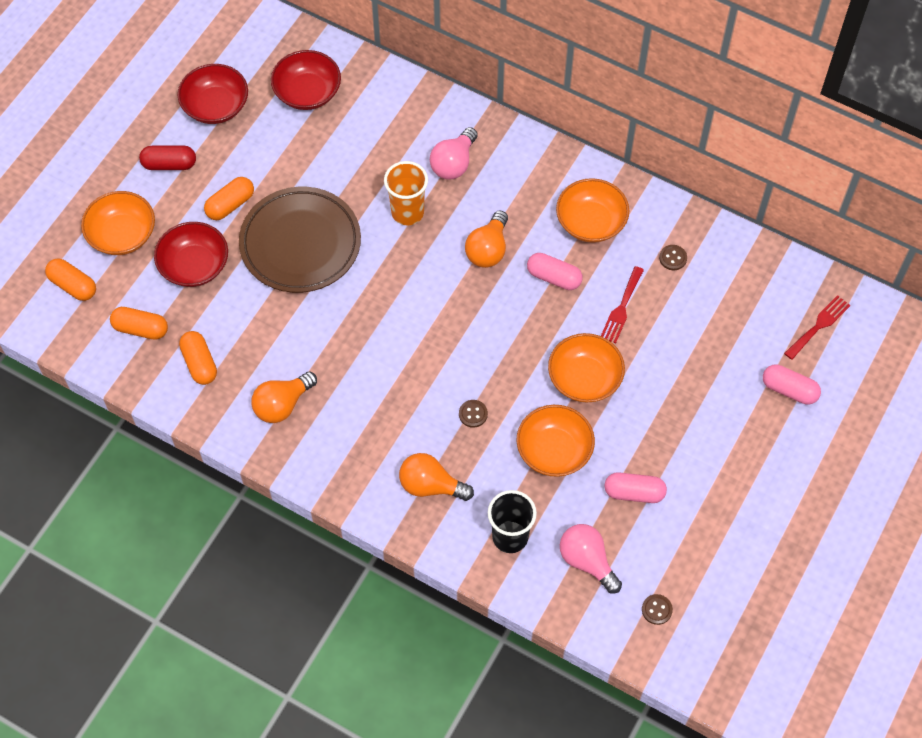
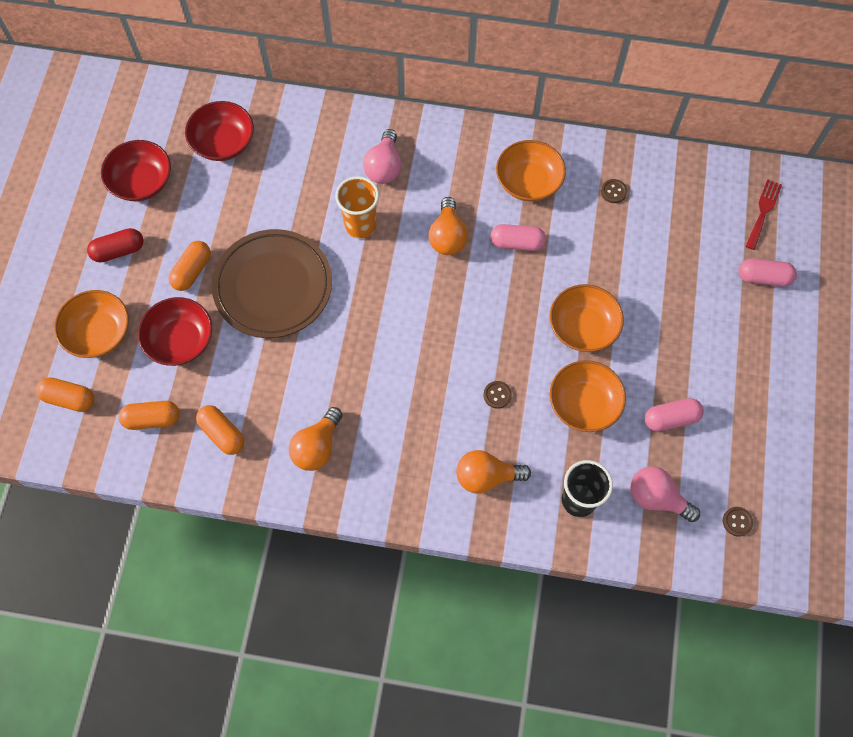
camera: 20 degrees left, 5 degrees up
red fork [601,266,644,343] -> none

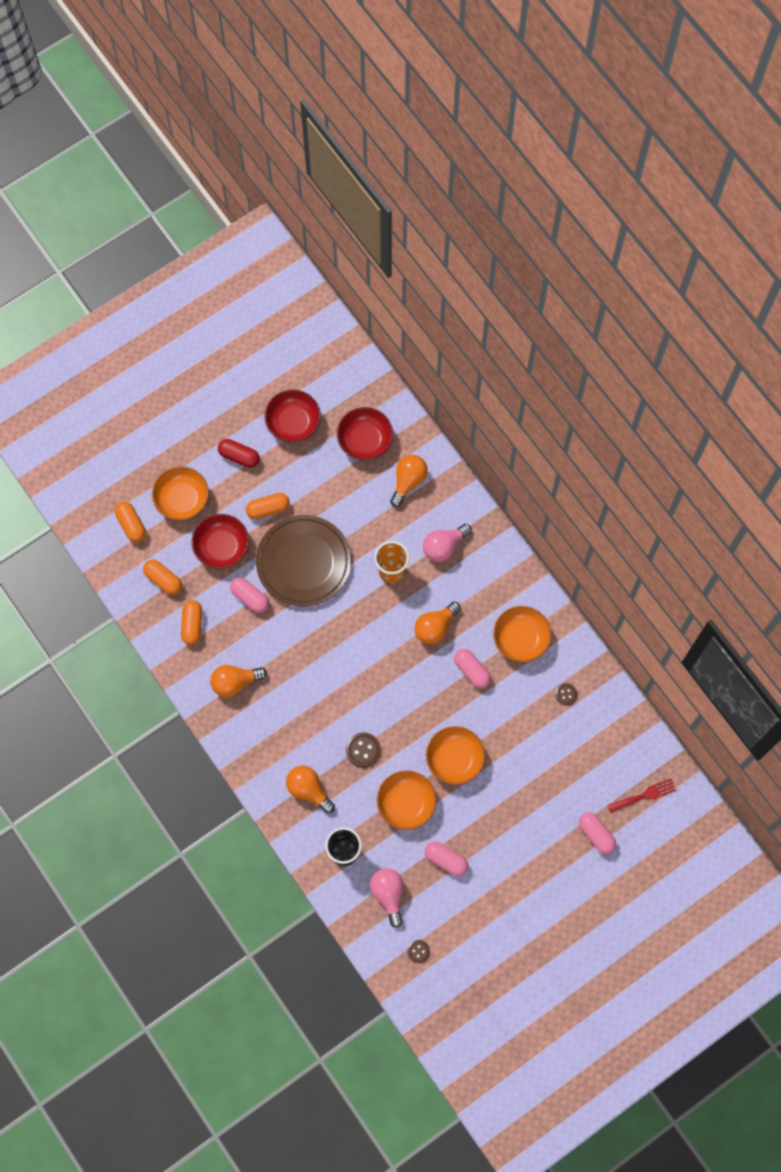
camera: 45 degrees right, 5 degrees up
brown button [483,381,512,409] -> brown button [346,732,381,767], size x1.56
none -> pink capsule [230,577,269,613]
none -> orange light bulb [390,455,428,507]

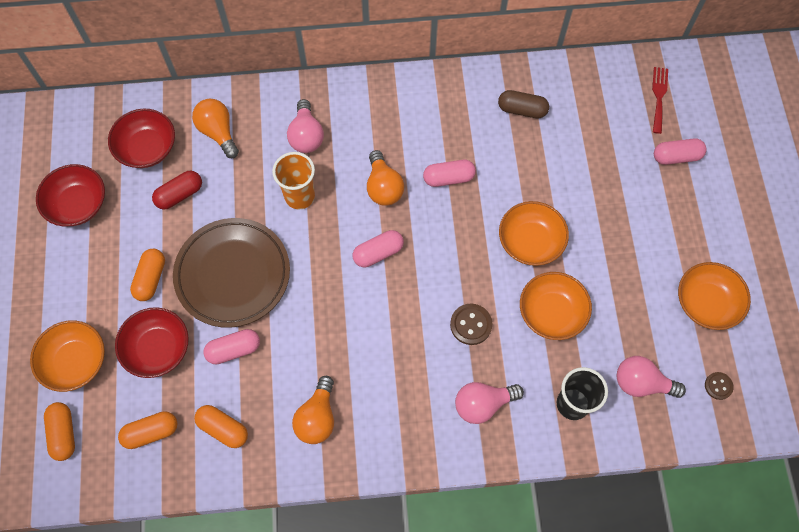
camera: 60 degrees left, 5 degrees down
orange capsule [115,502,146,542] -> orange capsule turned 75 degrees clockwise [44,402,75,461]
red capsule [218,439,260,468] -> red capsule moved to [152,171,202,210]
orange light bulb [286,766,335,814] -> pink light bulb [455,382,524,424]
pink capsule [425,842,468,876] -> pink capsule moved to [353,230,404,267]
orange bowl [493,606,551,662] -> orange bowl moved to [678,262,751,330]
brown button [555,683,577,705] -> brown capsule [498,90,549,118]

